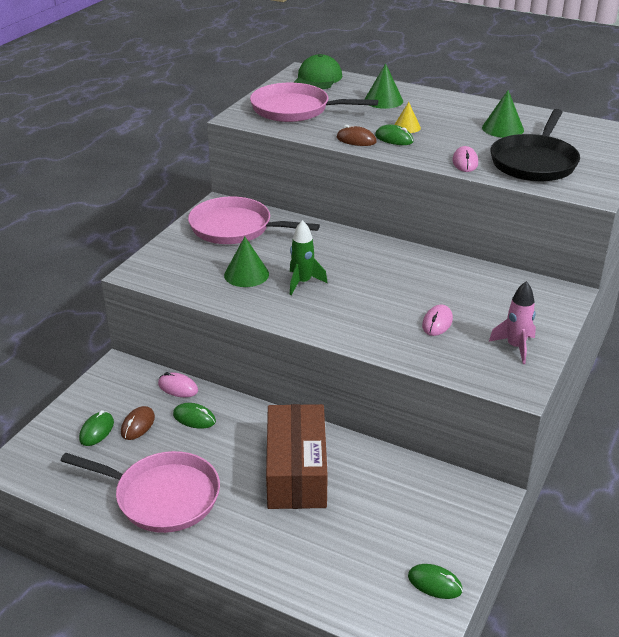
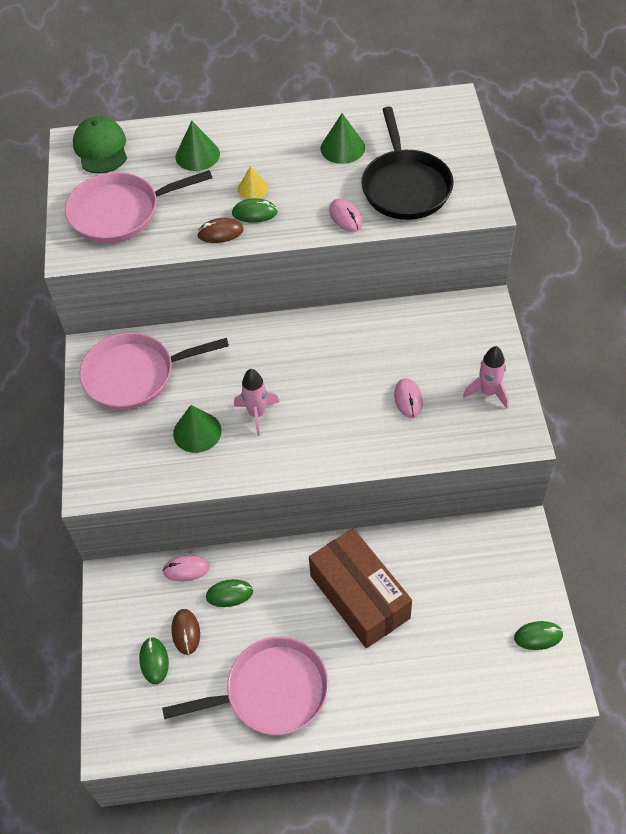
camera: 30 degrees left, 20 degrees up
green rocket [290,220,328,295] -> pink rocket [234,369,280,436]

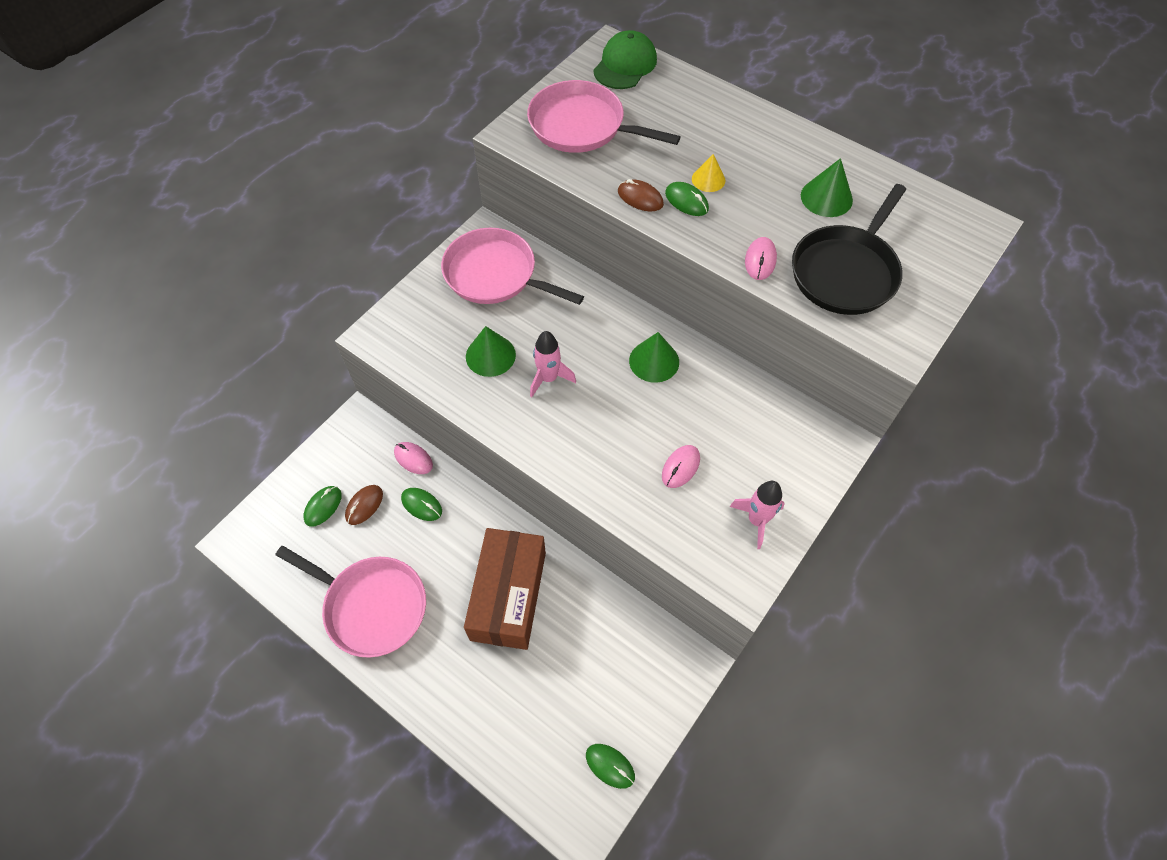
camera: 40 degrees right, 5 degrees up
green cone [176,121,220,171] -> green cone moved to [629,332,679,383]

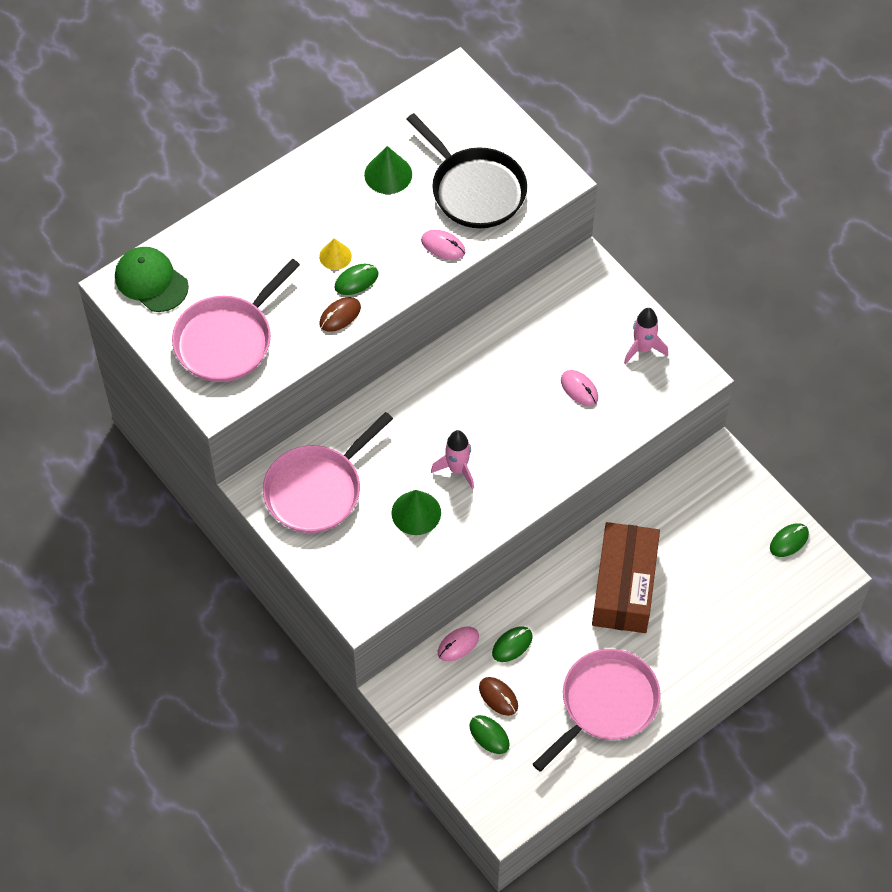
camera: 75 degrees left, 0 degrees up
brown box [464,528,546,650] -> brown box turned 75 degrees clockwise [592,522,660,633]
green cone [629,332,679,383] -> none

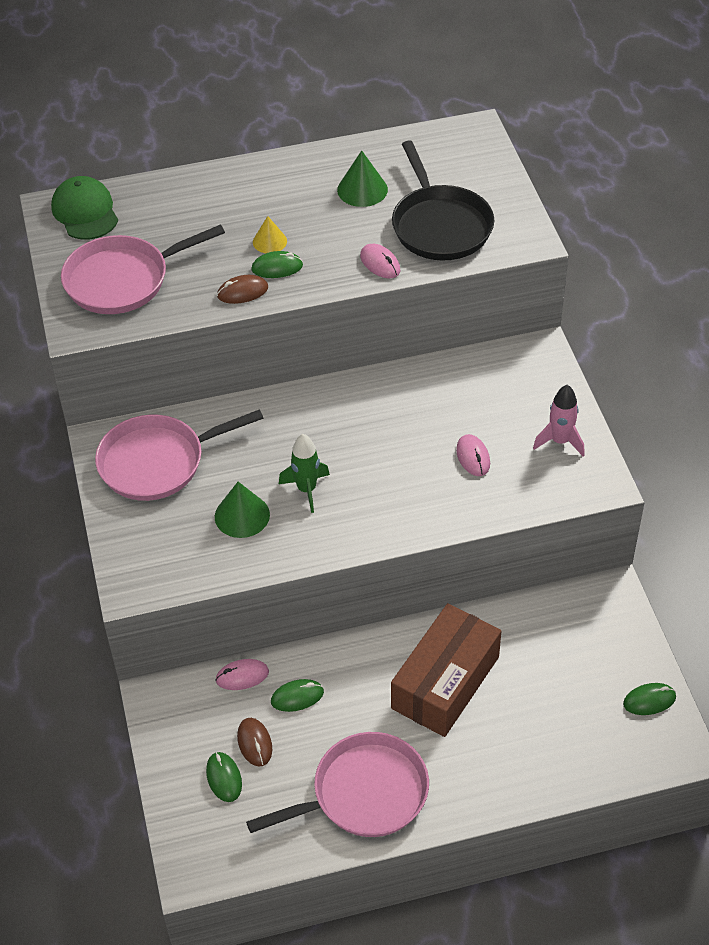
camera: 25 degrees right, 10 degrees down
pink rocket [431,430,474,489] -> green rocket [279,434,330,513]

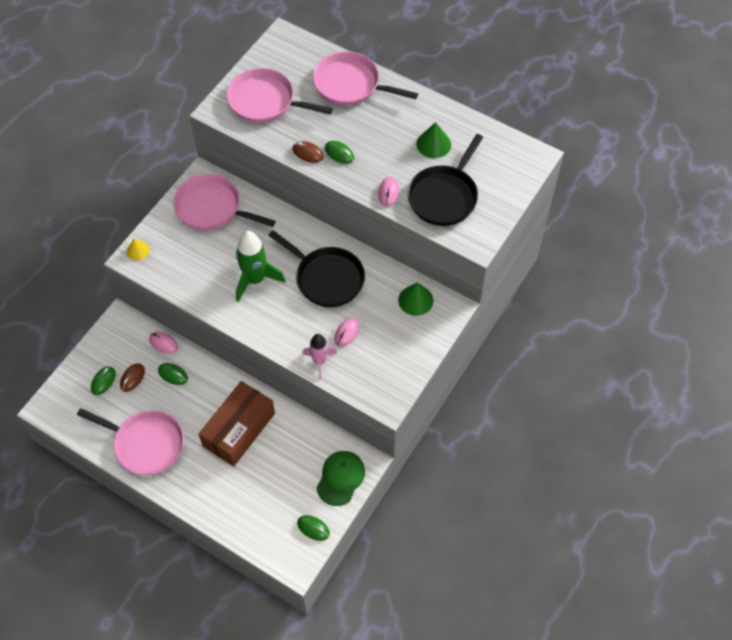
camera: 45 degrees right, 10 degrees up
green cap [51,176,118,240] -> green cap moved to [317,451,365,506]
green cone [215,482,270,538] -> green cone moved to [398,282,433,316]
yellow cone [253,216,287,253] -> yellow cone moved to [127,238,150,260]
green rocket [279,434,330,513] -> green rocket [236,231,285,302], size x1.59
brown box [391,603,501,737] -> brown box turned 45 degrees counterclockwise [199,381,275,466]
pink rocket [533,385,584,456] -> pink rocket moved to [302,334,337,380]
none -> black pan [268,230,365,307]
none -> pink pan [313,51,418,106]

